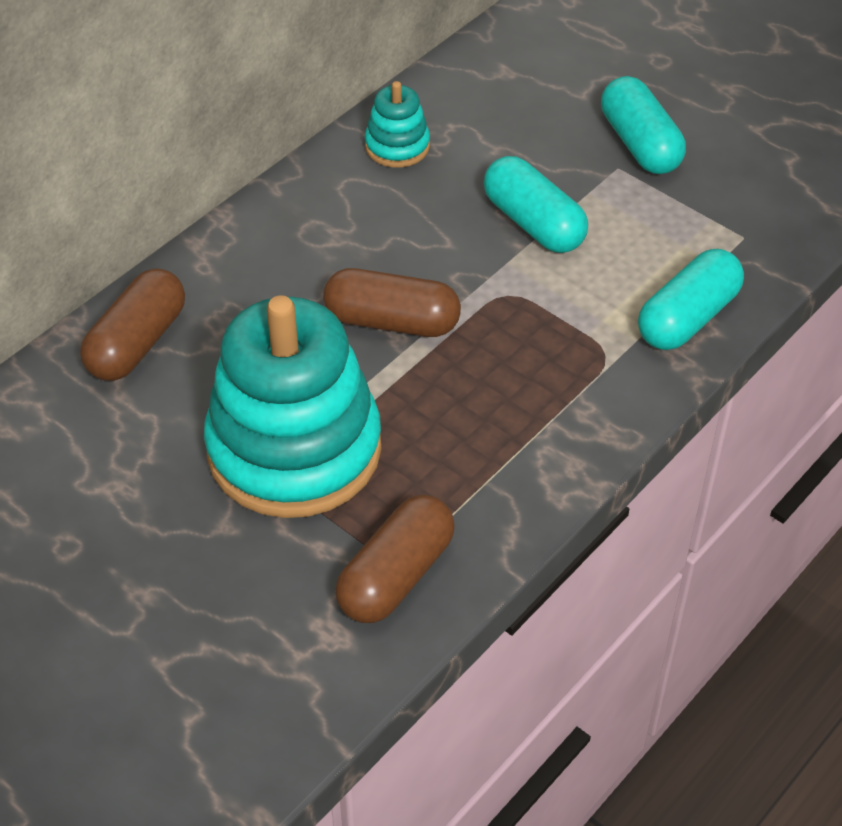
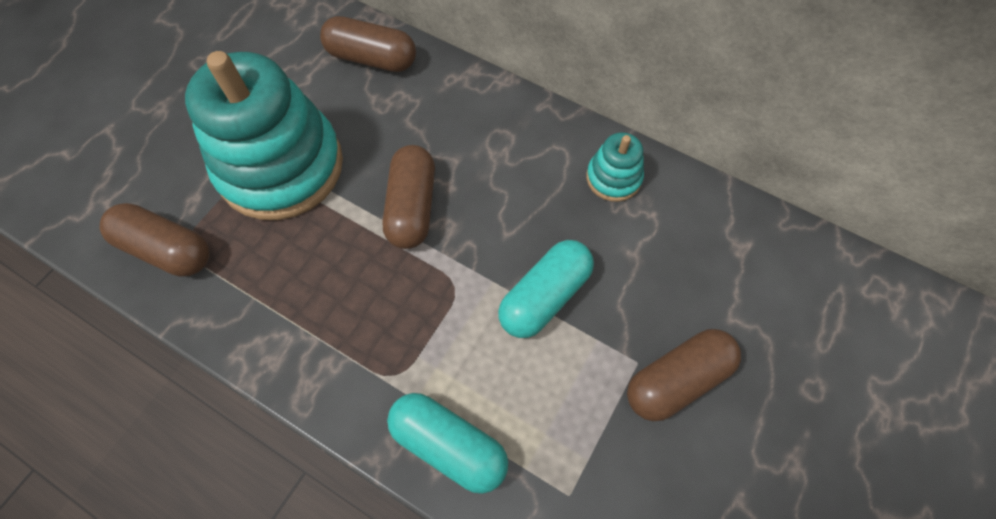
camera: 80 degrees right, 15 degrees up
turquoise capsule [601,76,686,174] -> brown capsule [627,329,741,421]

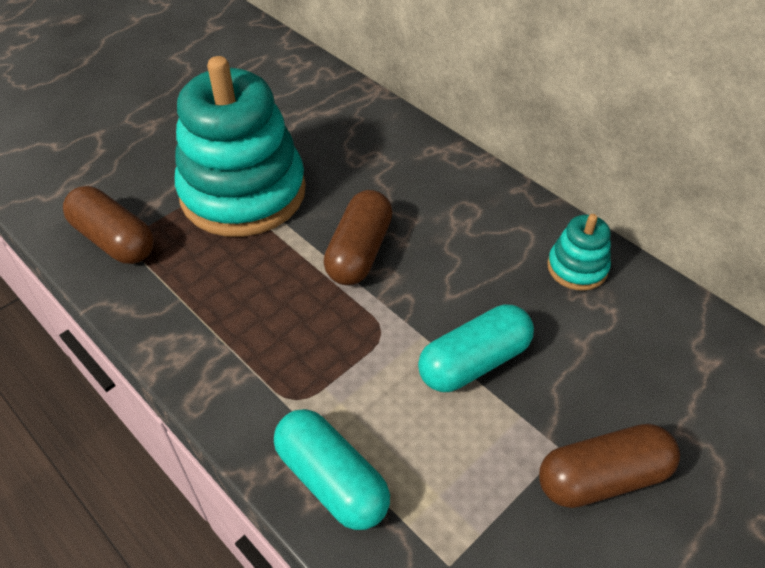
camera: 15 degrees right, 15 degrees down
brown capsule [320,16,416,72] -> none

